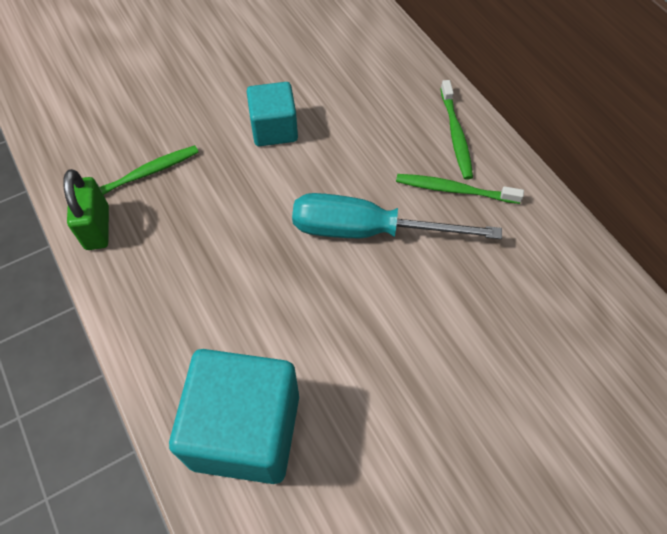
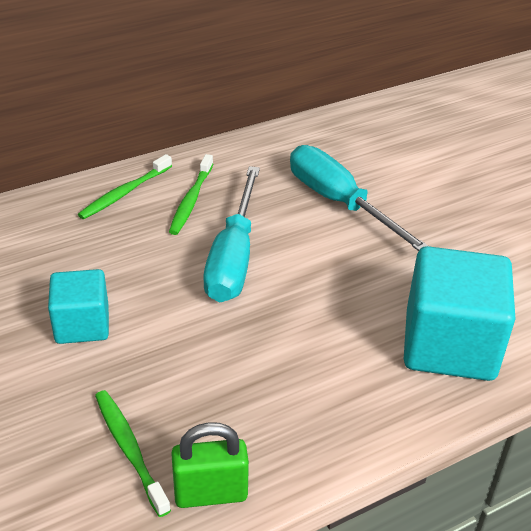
camera: 90 degrees left, 20 degrees down
green toothbrush [440,80,473,180] -> green toothbrush turned 135 degrees clockwise [78,154,172,219]
none -> turquoise screwdriver [290,145,428,251]

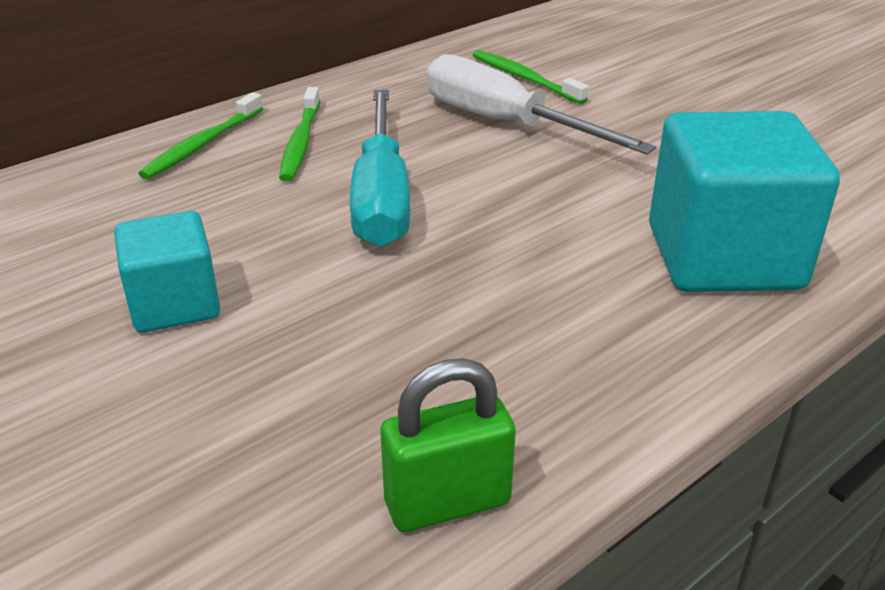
camera: 10 degrees left, 5 degrees down
green toothbrush [95,390,171,517] -> green toothbrush moved to [473,50,589,104]
turquoise screwdriver [290,145,428,251] -> white screwdriver [426,54,656,155]

